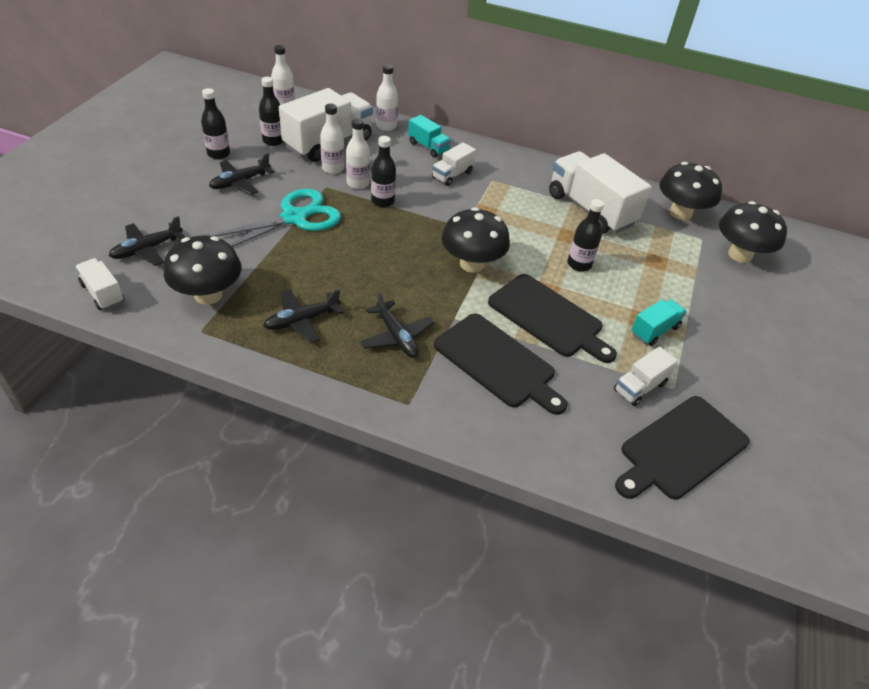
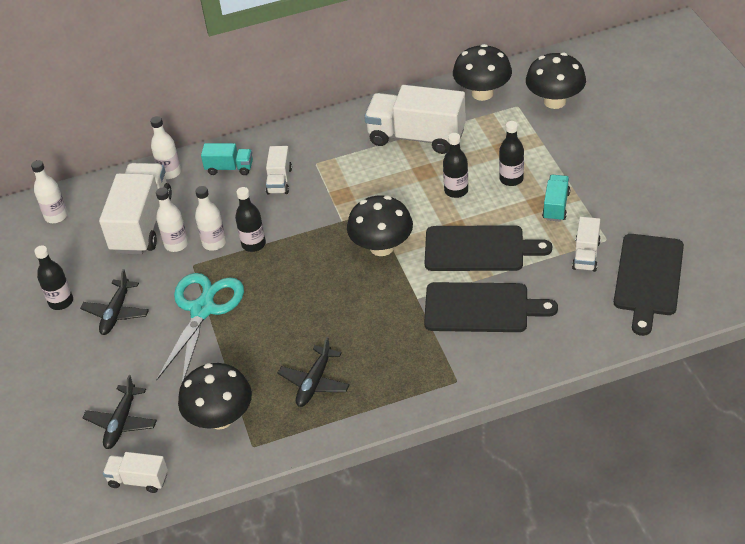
camera: 30 degrees left, 0 degrees up
black bottle [259,77,284,146] -> black bottle moved to [499,121,524,186]
black plane [360,291,434,358] -> none

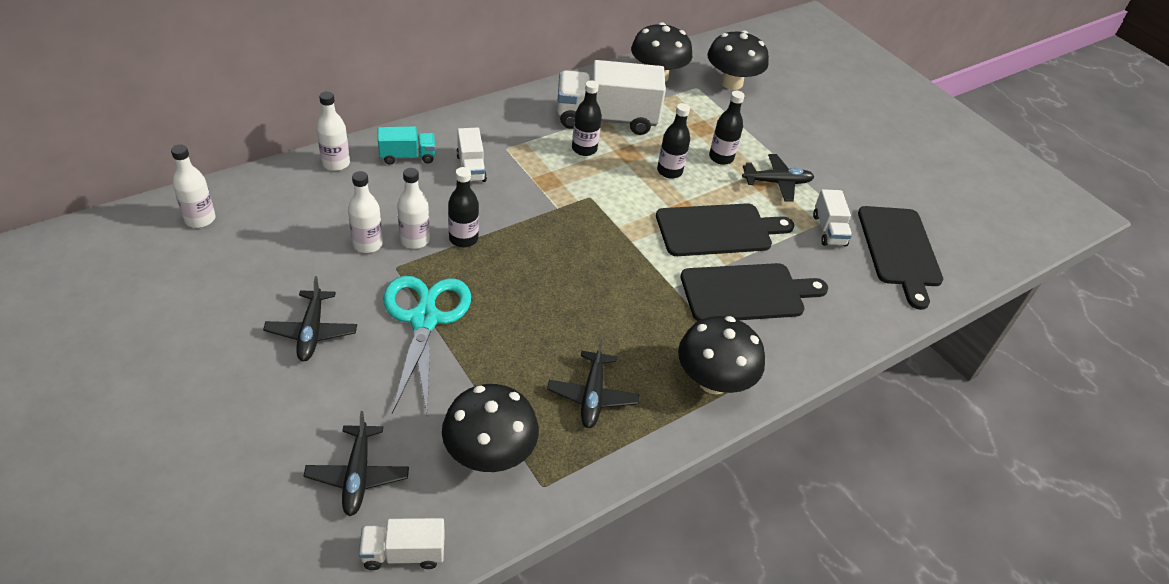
camera: 25 degrees left, 0 degrees up
black bottle [34,245,73,310] -> black bottle moved to [572,80,602,156]
white truck [99,163,172,255] -> none
black mushroom [347,195,413,256] -> black mushroom moved to [678,316,765,394]
turquoise truck [542,175,570,222] -> black plane [742,154,814,201]

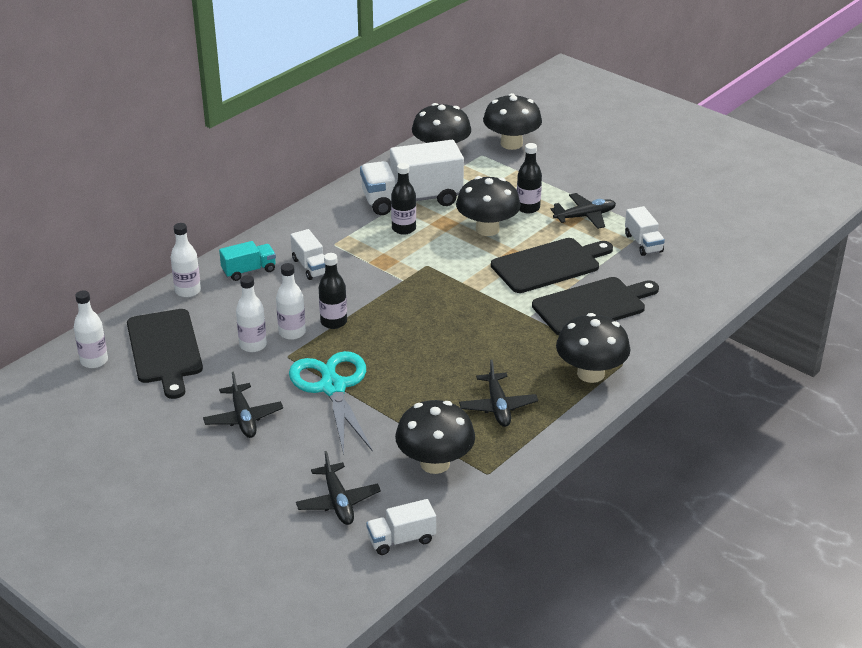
camera: 10 degrees left, 10 degrees down
black bottle [657,103,690,179] -> black mushroom [456,176,521,236]
black cutting board [858,206,943,310] -> black cutting board moved to [127,309,203,399]

